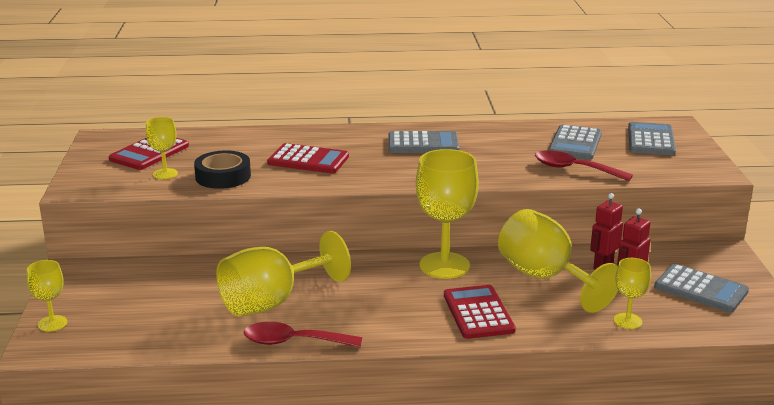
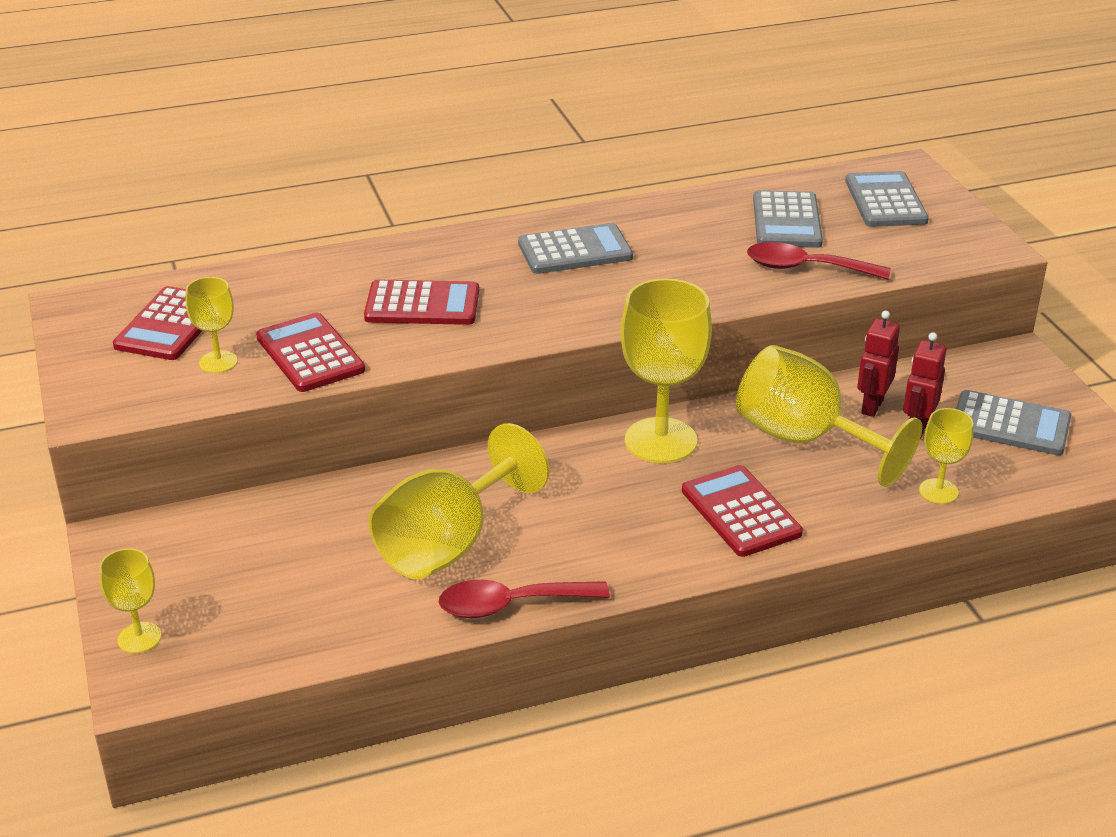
camera: 15 degrees left, 10 degrees up
black tape [194,150,251,189] -> red calculator [256,313,365,392]

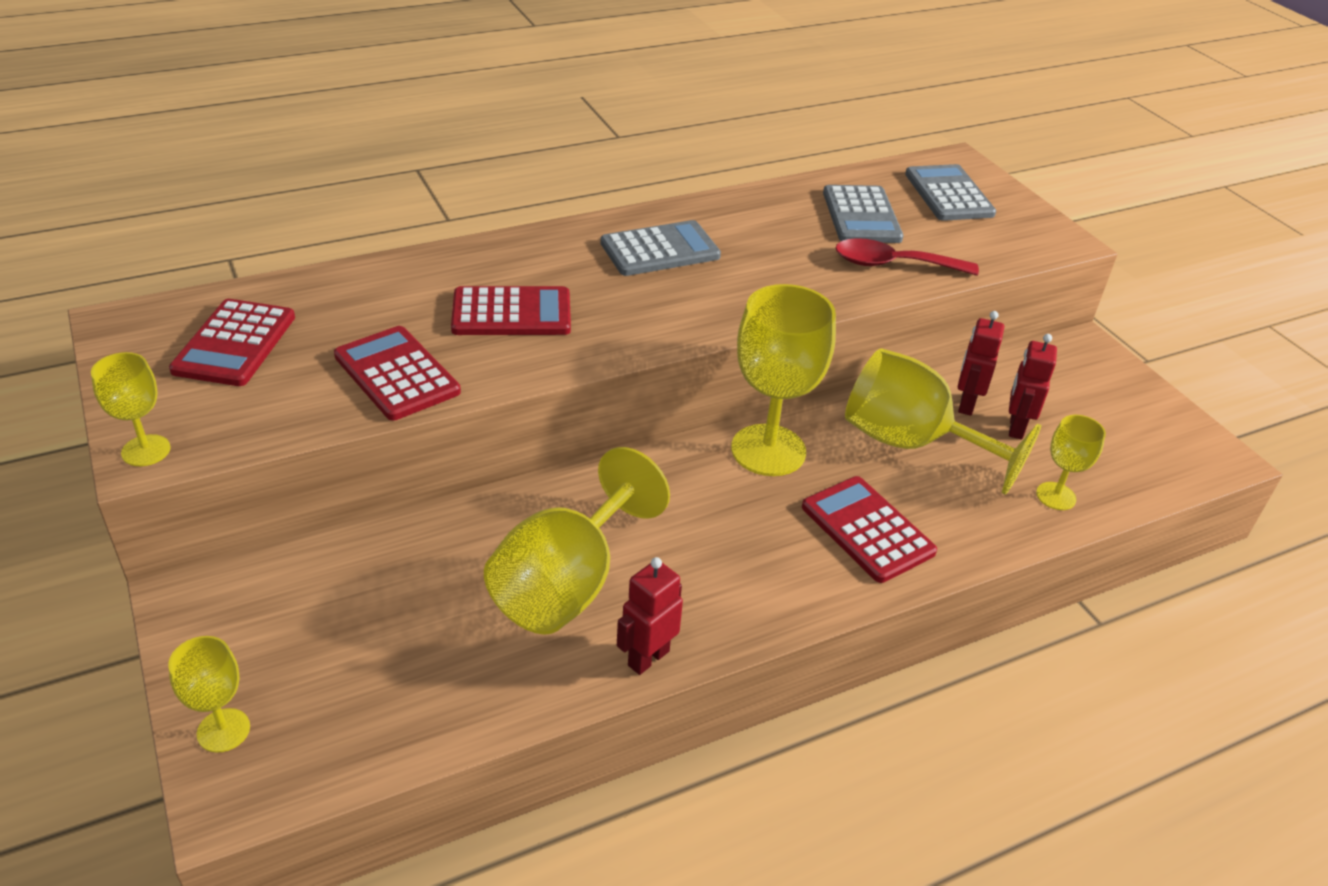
camera: 10 degrees left, 5 degrees up
yellow goblet [185,277,238,373] -> yellow goblet moved to [91,352,171,466]
red spoon [439,580,610,618] -> red robot [617,557,683,675]
grey calculator [956,390,1071,455] -> none

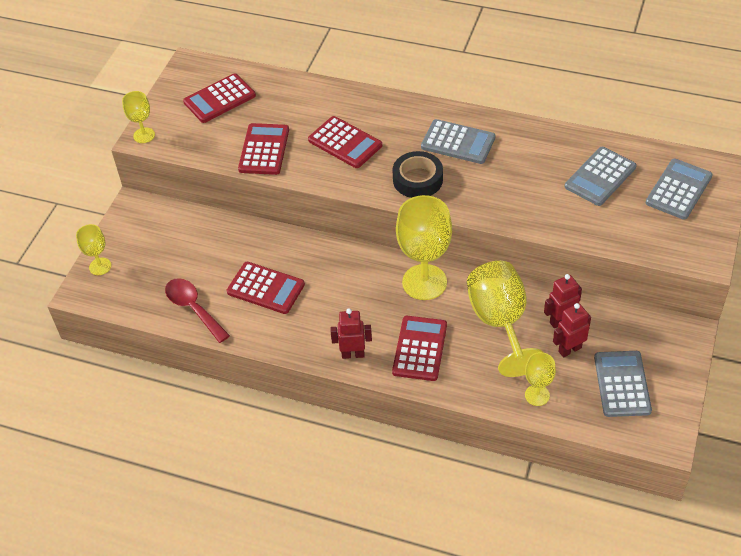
camera: 50 degrees right, 10 degrees up
yellow goblet [484,447,670,635] -> red calculator [227,262,305,314]
red robot [617,557,683,675] -> red robot moved to [330,309,372,359]
red spoon [835,238,979,276] -> red spoon moved to [165,278,230,343]
none -> black tape [392,151,443,198]
none -> grey calculator [594,351,652,417]

